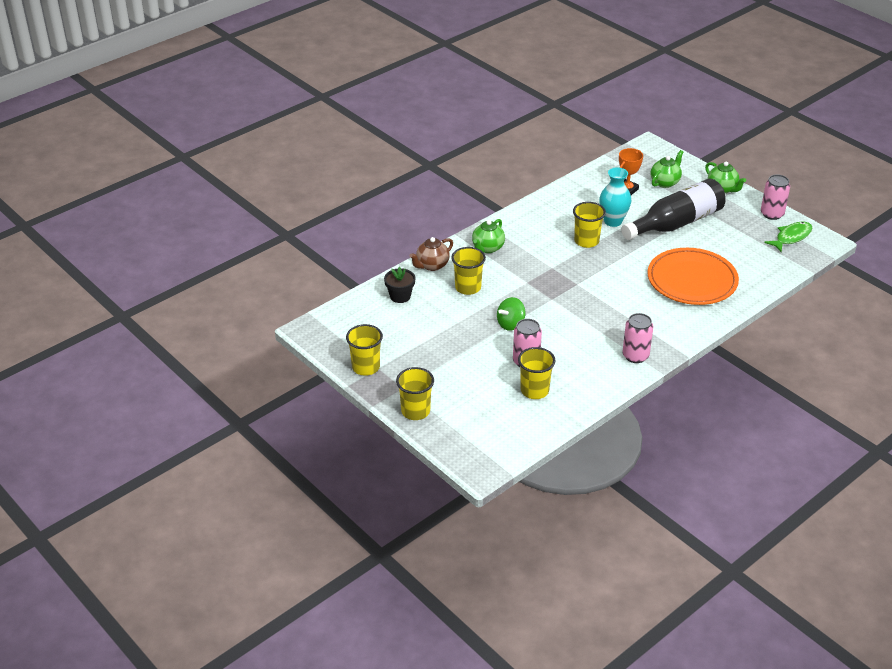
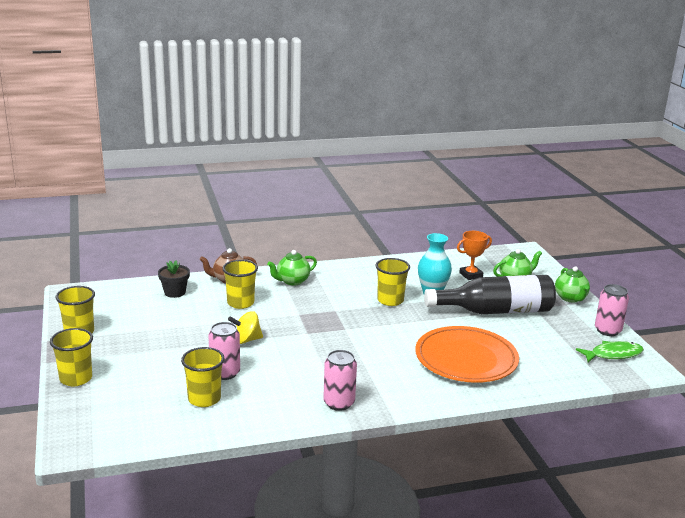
camera: 25 degrees right, 15 degrees down
green spinning top [497,297,526,331] -> yellow spinning top [228,311,263,344]

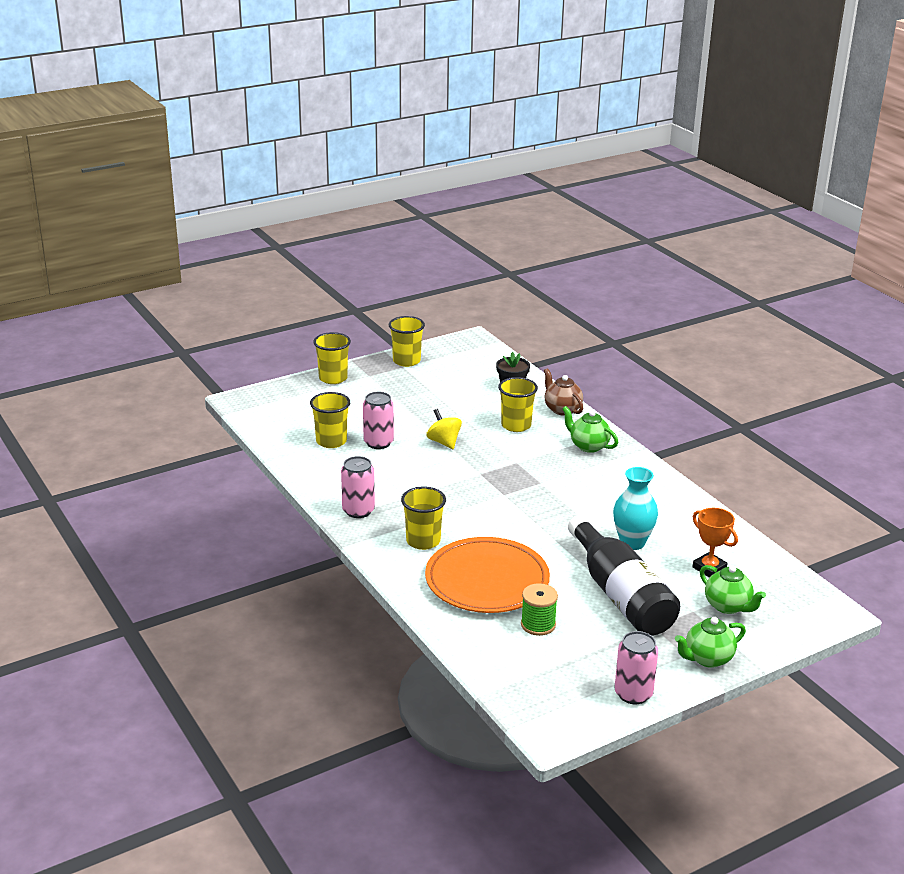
camera: 75 degrees right, 5 degrees up
yellow cup [376,258,410,306] -> yellow cup moved to [401,486,446,550]
green fish [576,341,644,362] -> none
none -> green spool [521,583,558,636]

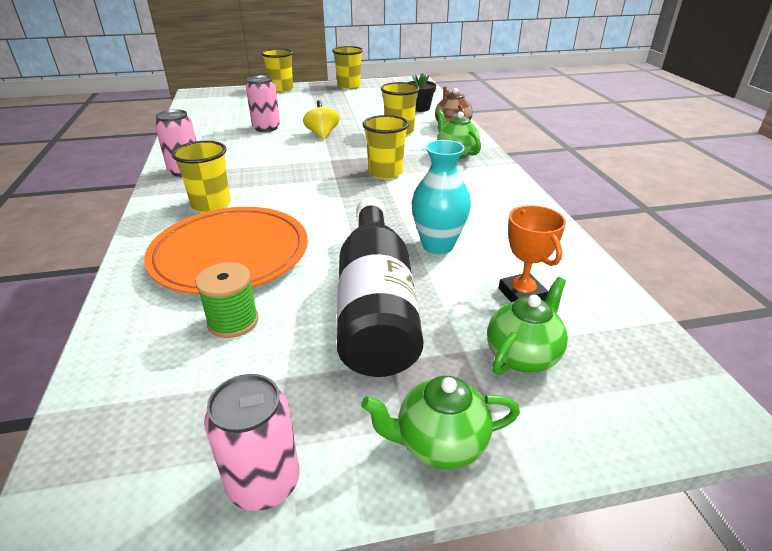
camera: 20 degrees right, 5 degrees up
yellow cup [310,392,350,448] -> yellow cup moved to [362,115,409,179]
green teapot [700,565,766,614] -> green teapot turned 120 degrees counterclockwise [487,277,568,375]

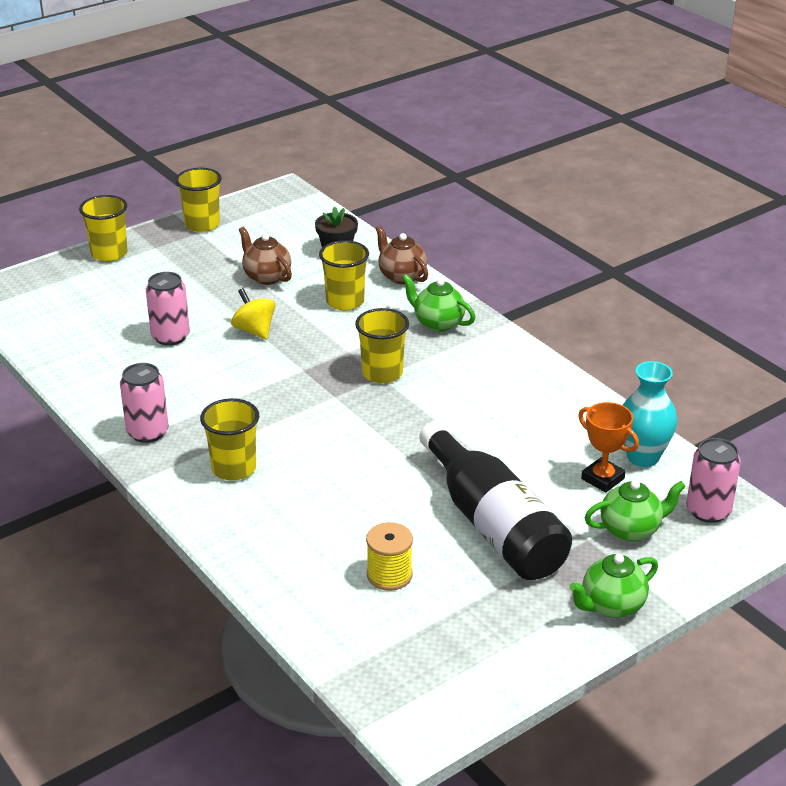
camera: 25 degrees left, 0 degrees up
orange plate [144,207,308,294] -> none
green spool [196,262,259,338] -> yellow spool [366,522,413,591]
pink can [204,374,299,511] -> pink can moved to [686,438,741,523]
turquoise vase [412,140,471,254] -> turquoise vase moved to [623,361,677,467]
green teapot [487,277,568,375] -> green teapot turned 60 degrees clockwise [584,480,686,542]
none -> brown teapot [239,227,292,285]

